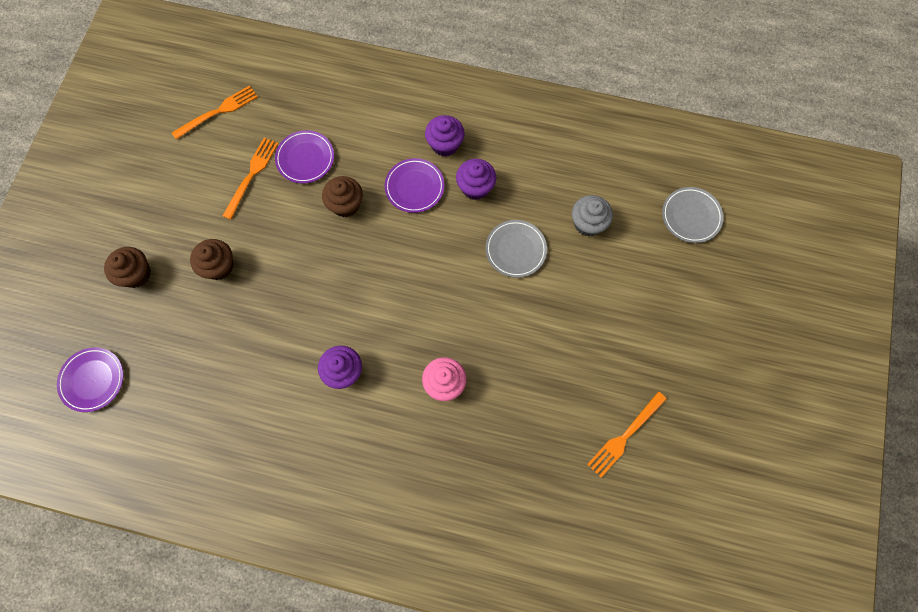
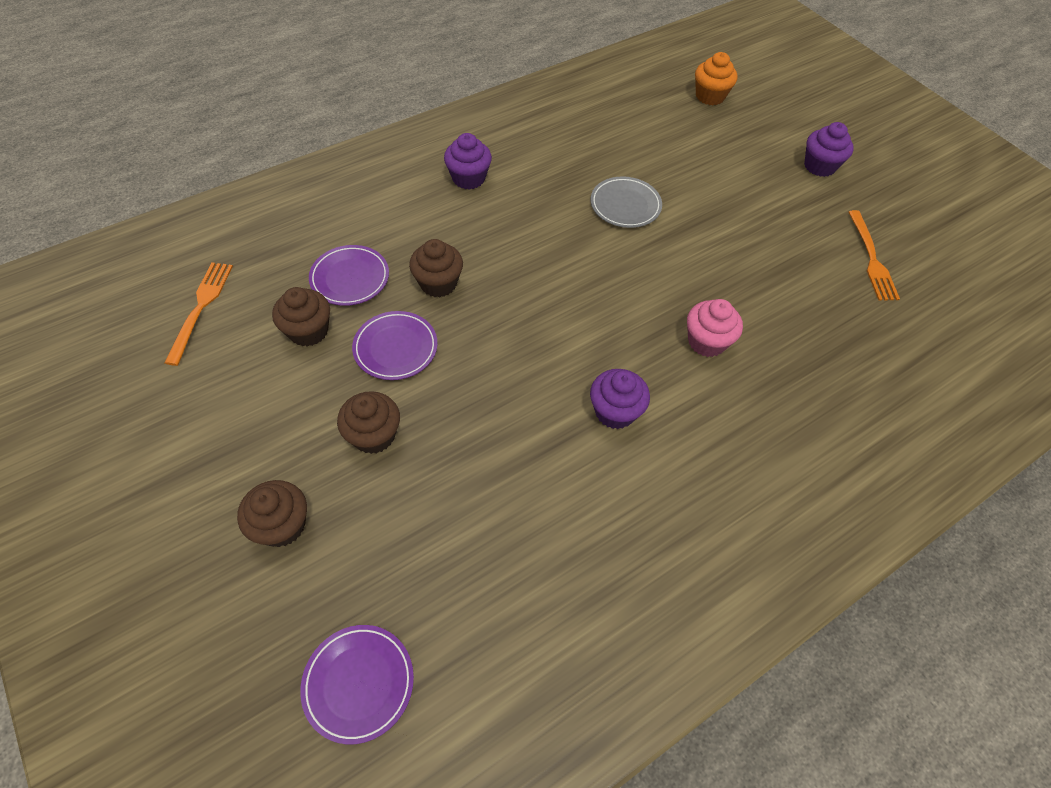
camera: 50 degrees left, 15 degrees down
orange fork [223,138,278,220] -> brown cupcake [272,287,330,347]
purple plate [385,158,444,213] -> purple plate moved to [352,311,437,380]
purple cupcake [456,159,496,200] -> purple cupcake moved to [804,122,854,177]
grey cupcake [572,195,613,236] -> none
grey plate [662,187,724,243] -> orange cupcake [695,52,738,105]

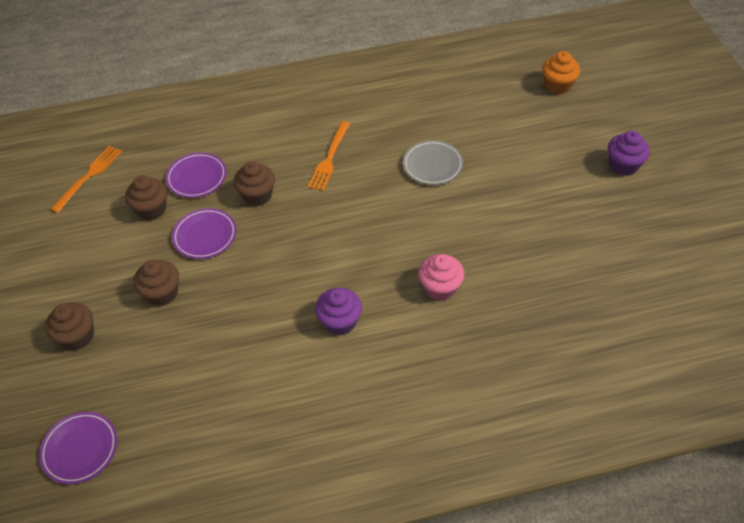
camera: 25 degrees right, 5 degrees down
purple cupcake [444,133,492,190] -> none
orange fork [848,210,900,300] -> orange fork moved to [308,121,350,191]

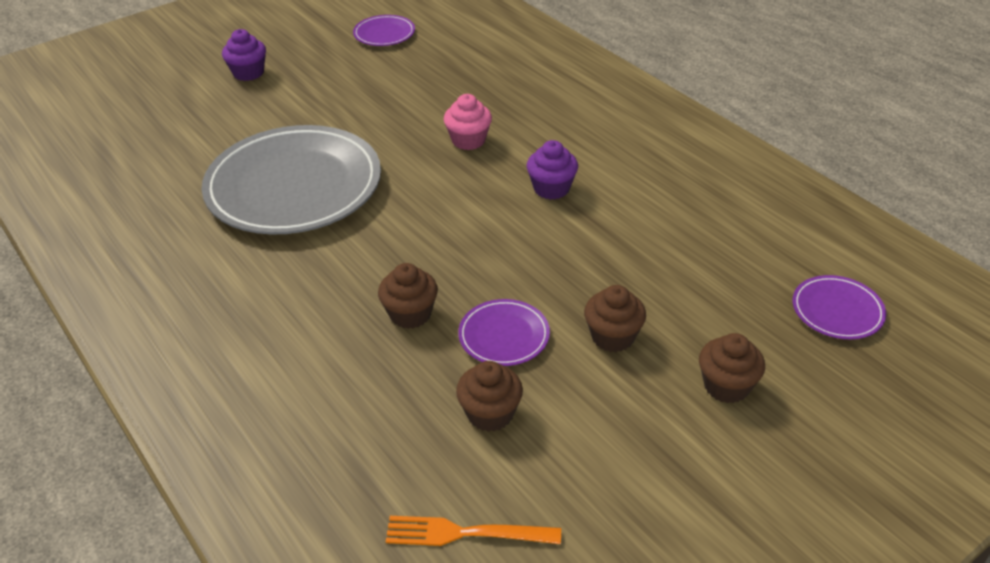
camera: 115 degrees left, 10 degrees down
purple plate [166,153,227,198] -> purple plate moved to [353,15,415,46]
orange fork [308,121,350,191] -> none
grey plate [403,140,464,185] -> grey plate [202,125,381,235], size x2.30
orange cupcake [542,51,580,94] -> none

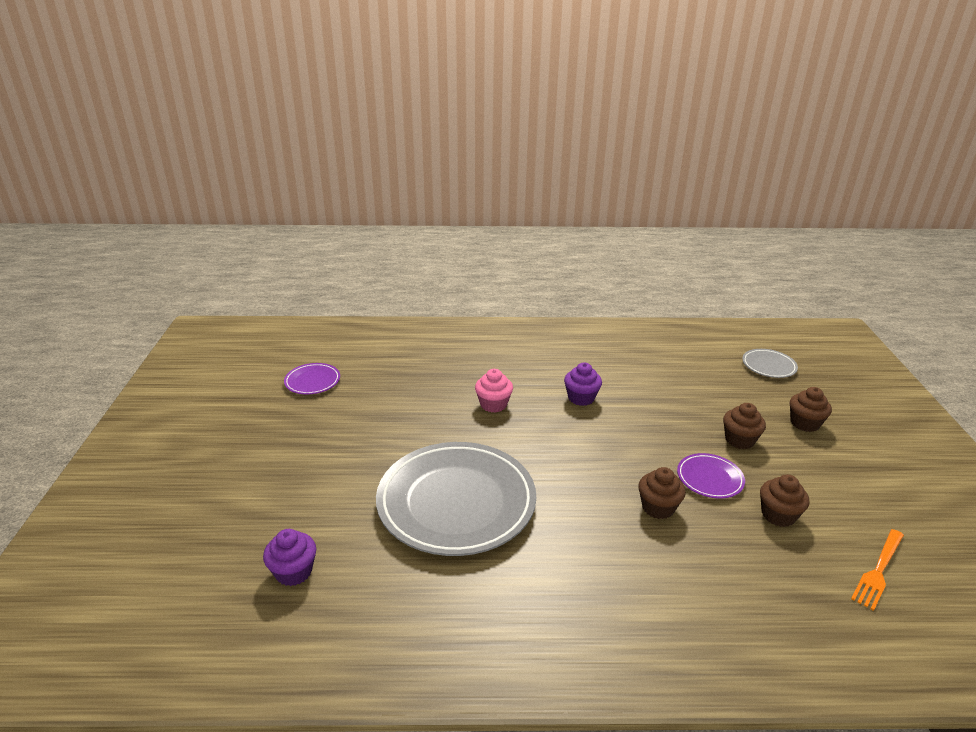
camera: 55 degrees left, 10 degrees down
purple cupcake [222,29,266,81] -> purple cupcake moved to [263,529,316,586]
purple plate [793,275,886,339] -> grey plate [742,349,798,378]

